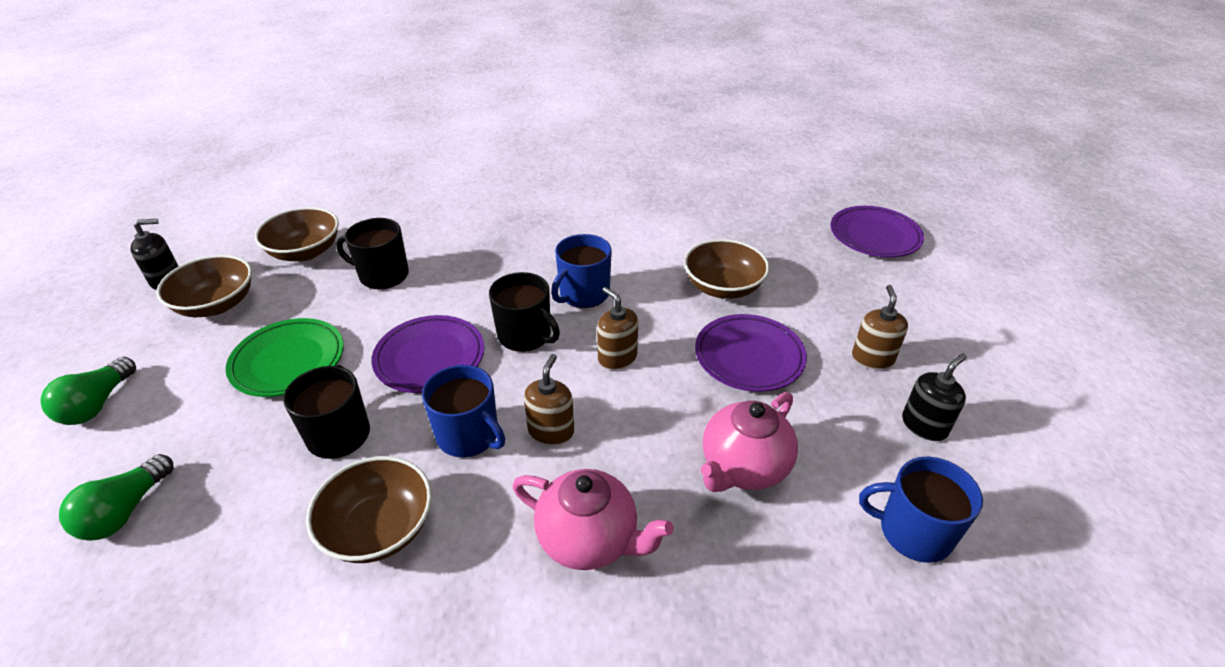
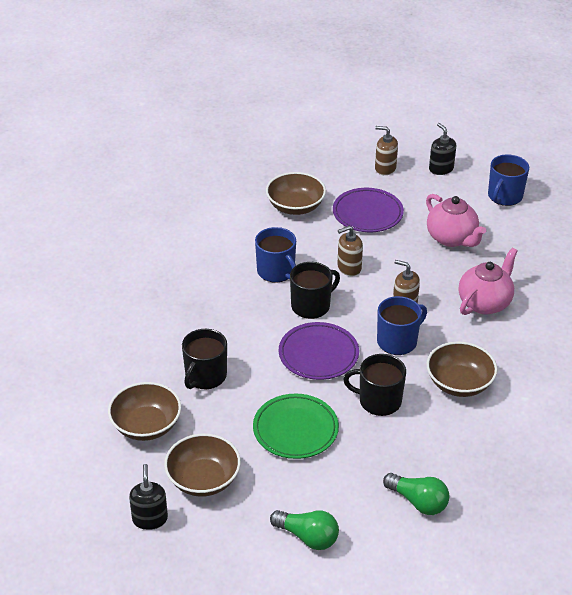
camera: 75 degrees left, 0 degrees up
purple plate [831,206,924,257] -> none

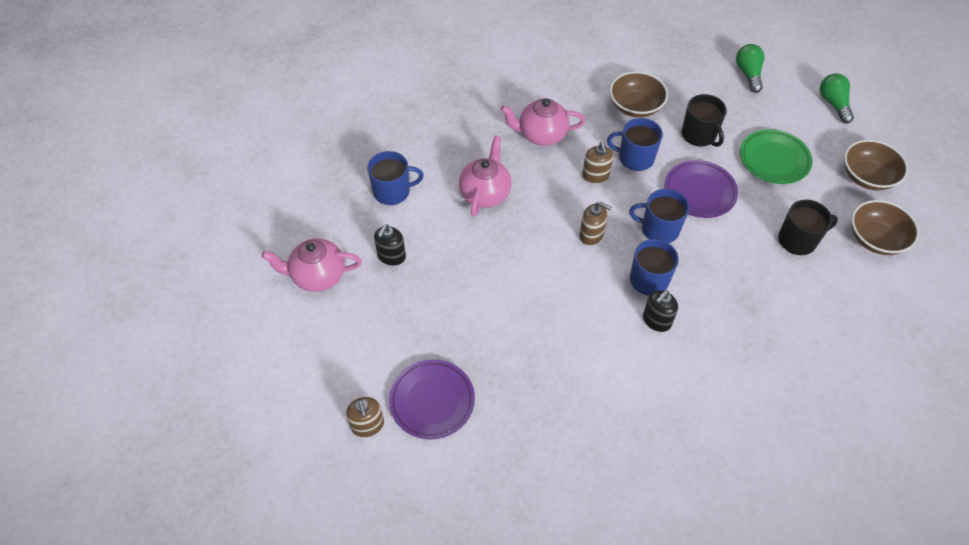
camera: 130 degrees left, 15 degrees up
black soap dispenser [129,464,168,530] -> black soap dispenser moved to [643,290,678,332]
brown bowl [266,172,326,215] -> none
black mug [290,262,340,319] -> blue mug [629,189,689,243]
purple plate [333,188,404,232] -> purple plate moved to [389,360,475,439]
brown soap dispenser [375,126,398,175] -> brown soap dispenser moved to [346,397,384,437]
none -> pink teapot [261,238,362,292]

